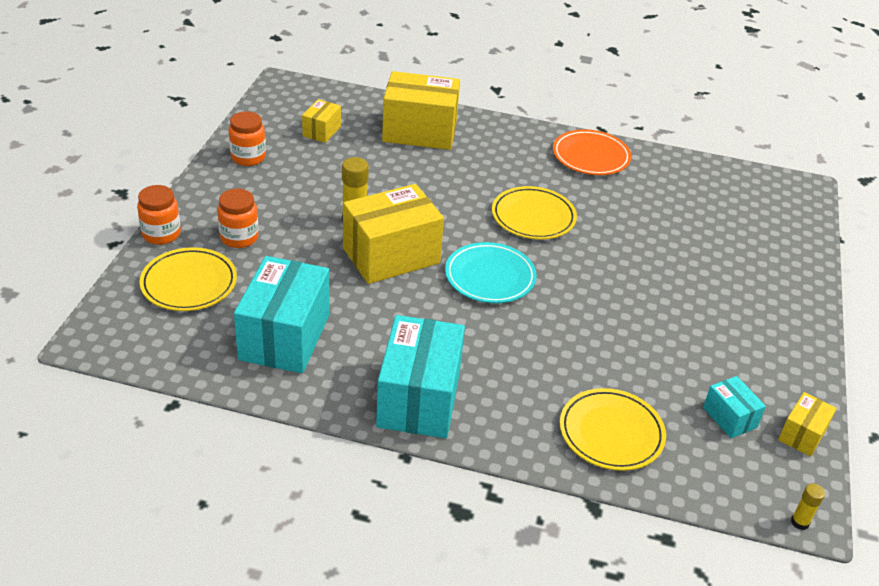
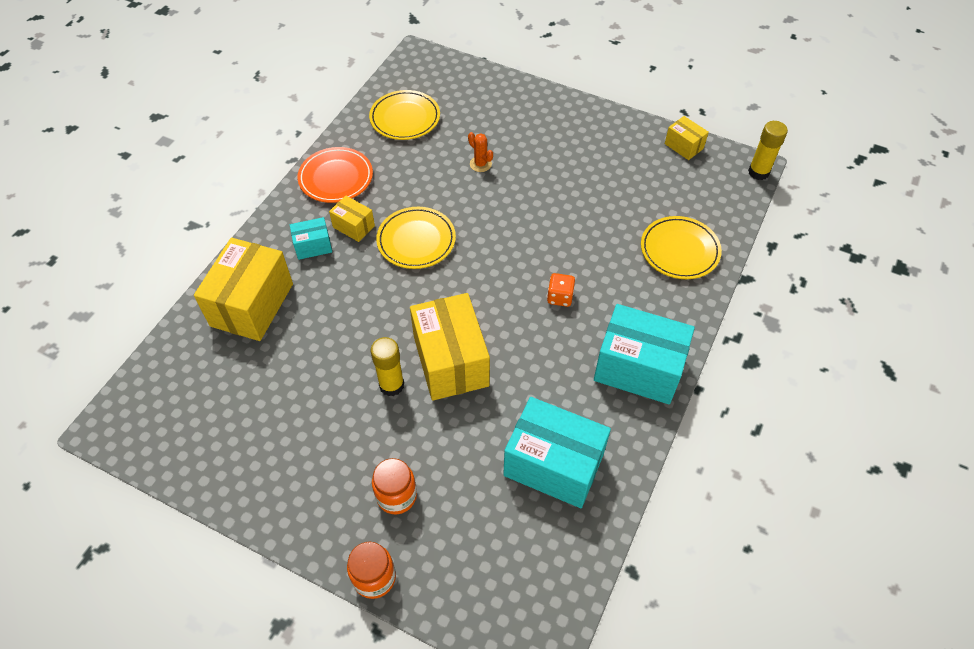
camera: 75 degrees left, 15 degrees up
yellow plate [140,247,237,311] -> yellow plate moved to [369,90,440,140]
orange jar [229,111,266,166] -> none
yellow box [302,99,341,143] -> yellow box moved to [329,195,375,242]
turquoise plate [445,242,537,303] -> none
turquoise box [703,376,766,438] -> turquoise box moved to [290,217,332,260]
yellow glue stick [791,483,825,530] -> yellow glue stick [748,121,788,180], size x1.76
none -> orange cactus [468,132,493,172]
none -> orange dice [547,273,575,307]

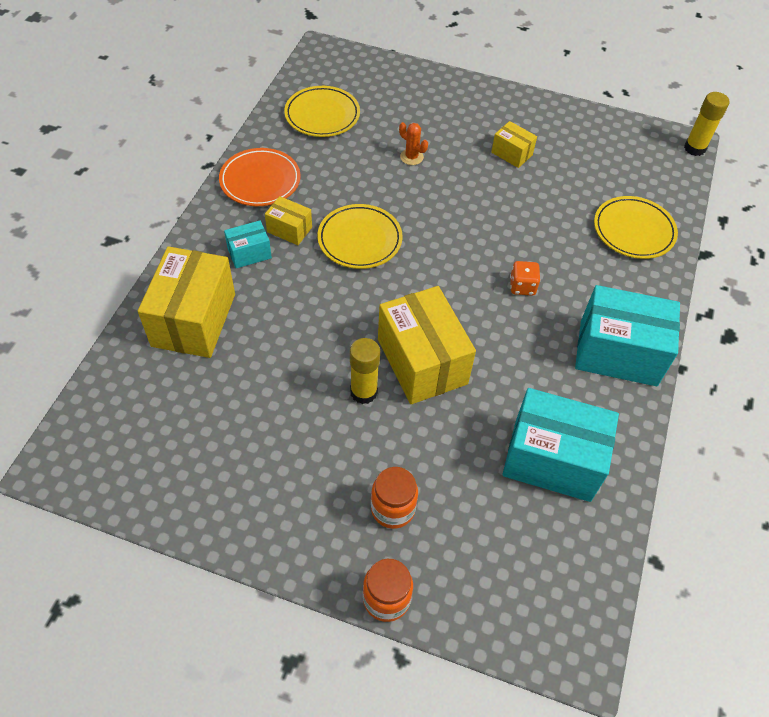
camera: 10 degrees left, 0 degrees up
yellow box [665,116,709,160] -> yellow box moved to [491,121,537,168]

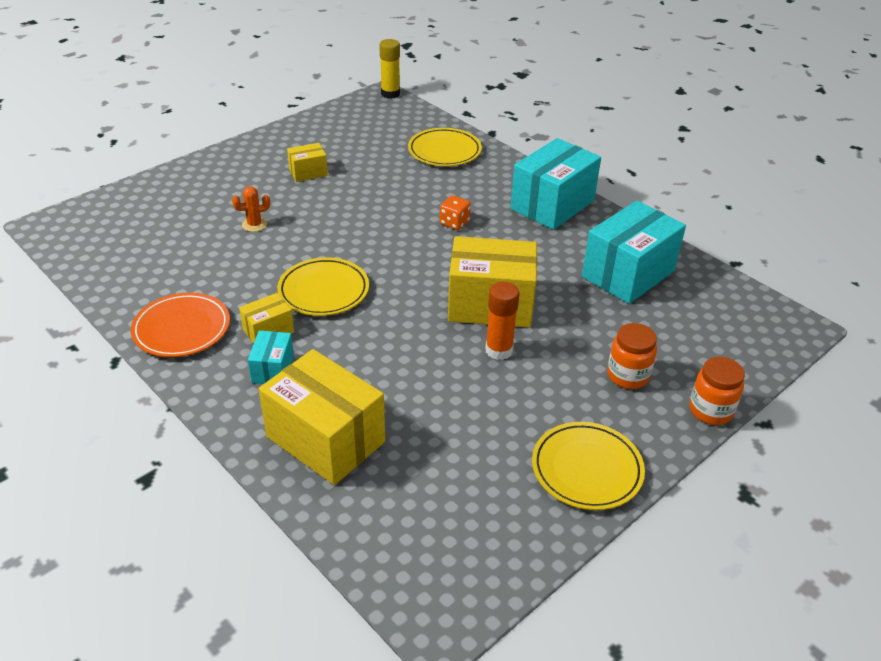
camera: 60 degrees left, 15 degrees down
yellow plate [284,86,360,137] -> yellow plate moved to [532,422,645,510]
yellow glue stick [350,338,380,404] -> orange glue stick [485,282,519,360]

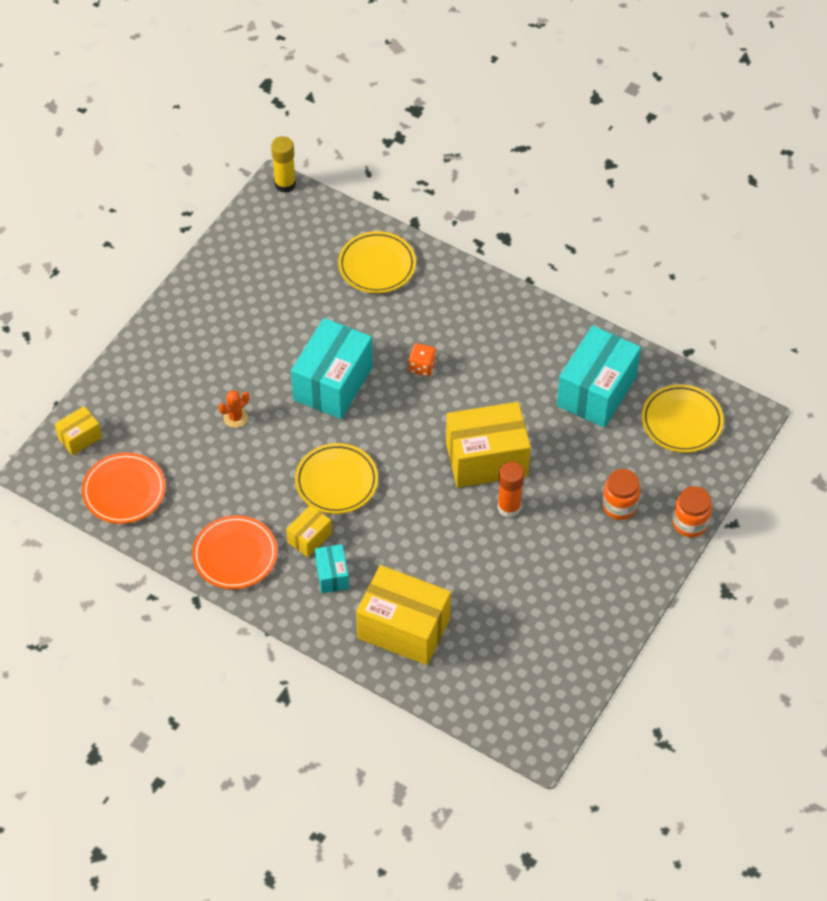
camera: 15 degrees left, 15 degrees up
yellow box [287,143,328,182] -> yellow box moved to [55,406,102,456]
turquoise box [511,138,601,230] -> turquoise box moved to [291,318,373,419]
yellow plate [532,422,645,510] -> yellow plate moved to [642,384,724,453]
none -> orange plate [82,453,166,524]

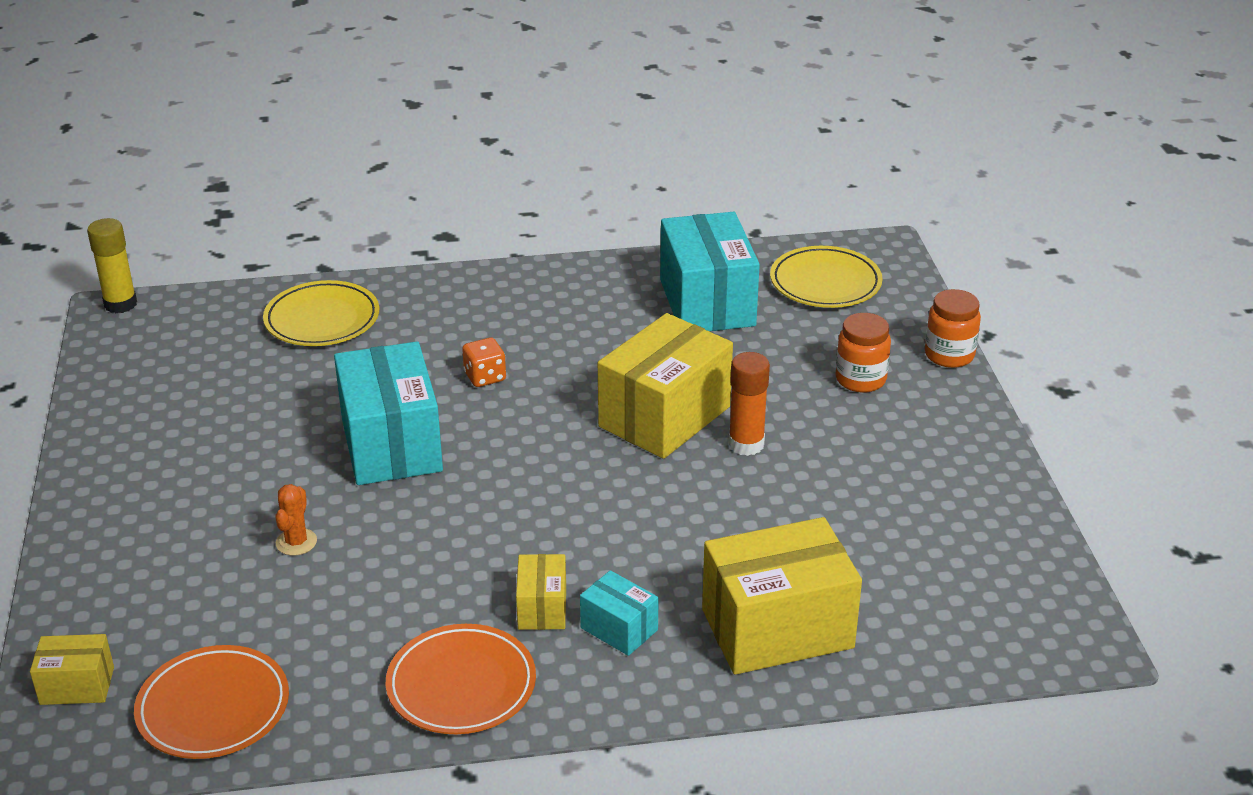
camera: 40 degrees left, 20 degrees down
yellow box [55,406,102,456] -> yellow box turned 75 degrees clockwise [30,634,114,705]
yellow plate [295,443,378,514] -> none

